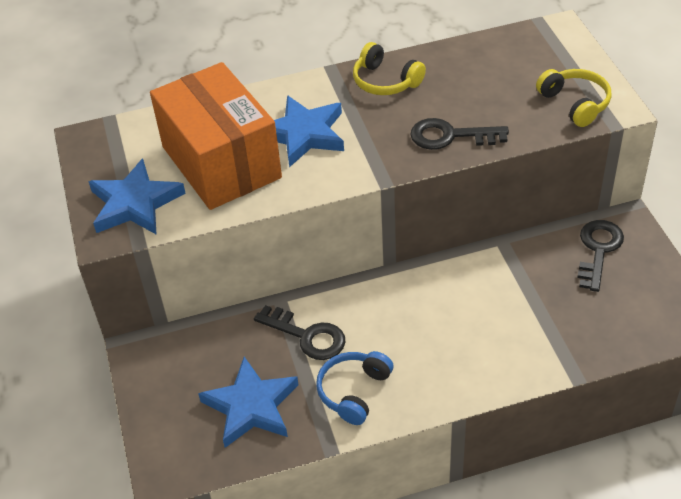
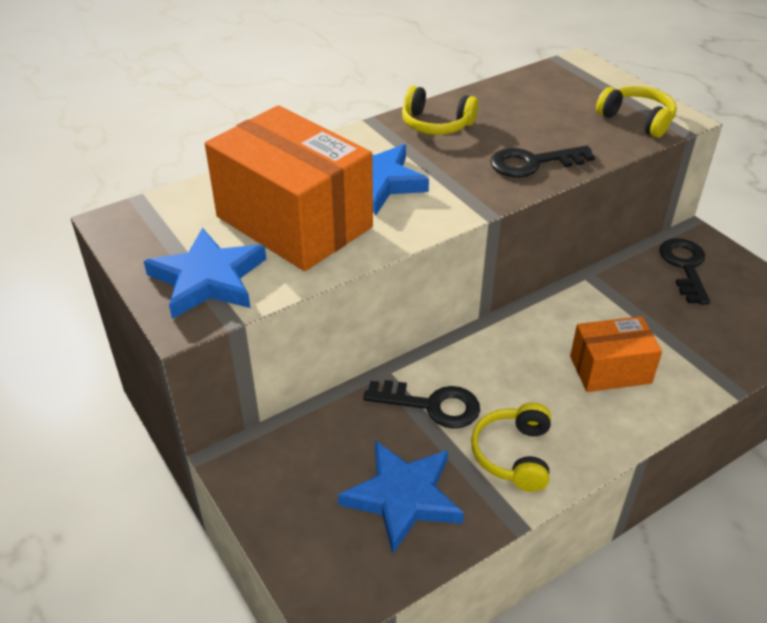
camera: 20 degrees left, 5 degrees down
blue headphones [316,351,393,425] -> yellow headphones [471,403,551,492]
none -> orange box [570,316,662,392]

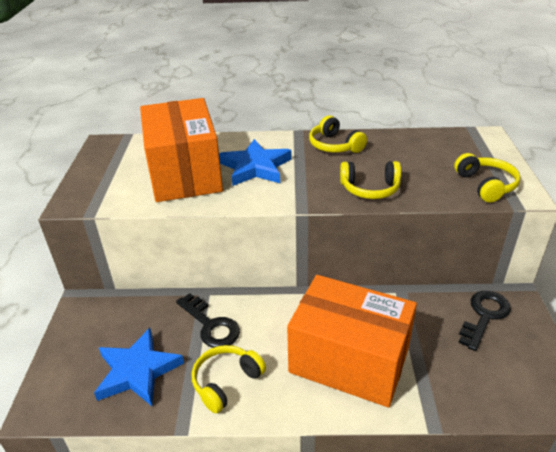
camera: 35 degrees right, 5 degrees down
blue star [144,228,266,319] -> none
black key [490,146,595,177] -> yellow headphones [340,161,401,199]
orange box [570,316,662,392] -> orange box [287,275,417,407], size x1.83

